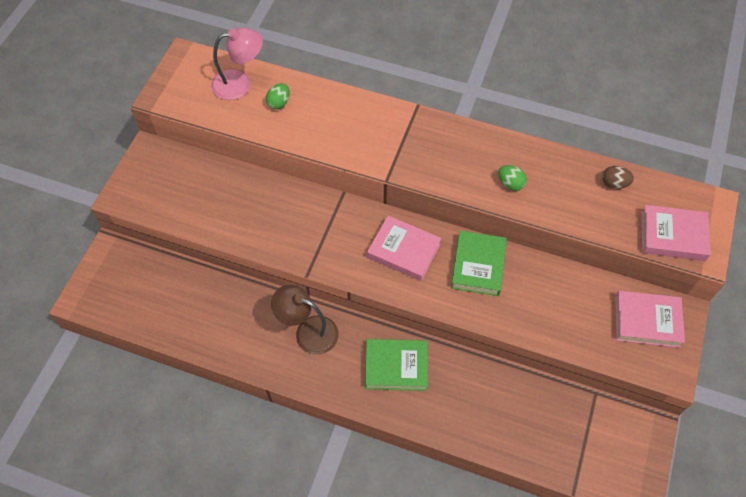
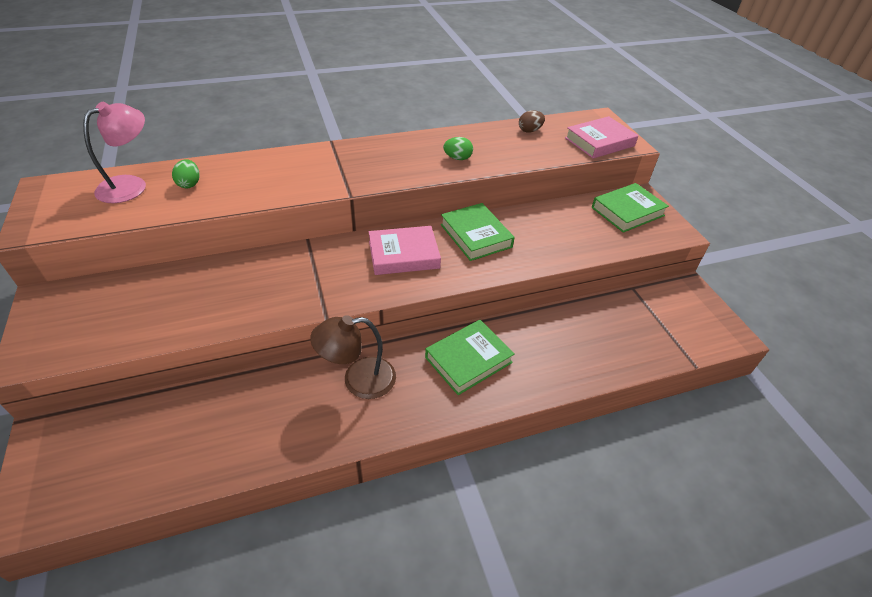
camera: 40 degrees left, 15 degrees down
pink book [615,291,685,348] -> green book [592,183,669,233]

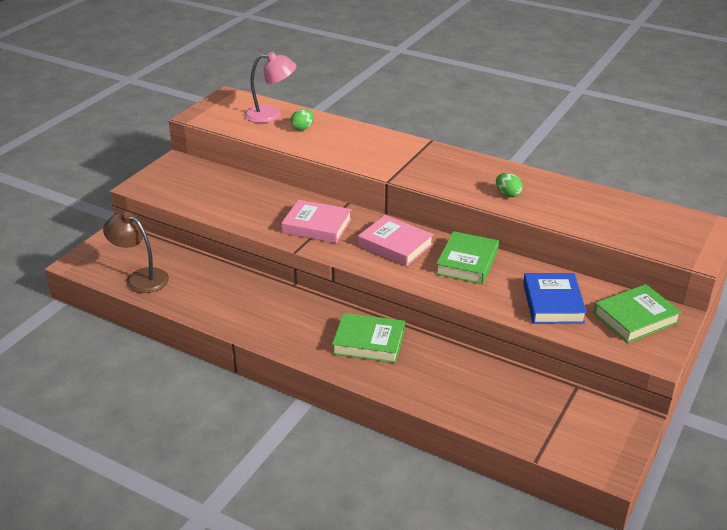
camera: 50 degrees right, 10 degrees down
brown lamp [310,315,396,399] -> brown lamp moved to [103,212,169,293]
brown egg [519,110,545,133] -> none
pink book [565,116,638,159] -> pink book moved to [282,200,352,243]
green book [592,183,669,233] -> green book turned 45 degrees counterclockwise [594,284,682,343]
none -> blue book [523,273,587,324]

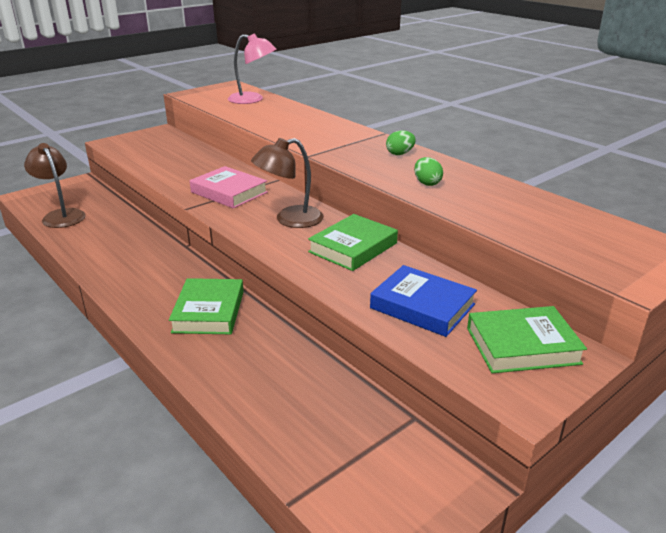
camera: 20 degrees right, 5 degrees down
green egg [290,109,314,131] -> green egg moved to [386,130,416,155]
green book [332,313,405,363] -> green book turned 60 degrees clockwise [169,278,244,334]
pink book [358,215,434,266] -> brown lamp [251,138,324,228]
blue book [523,273,587,324] -> blue book turned 75 degrees counterclockwise [370,265,477,337]

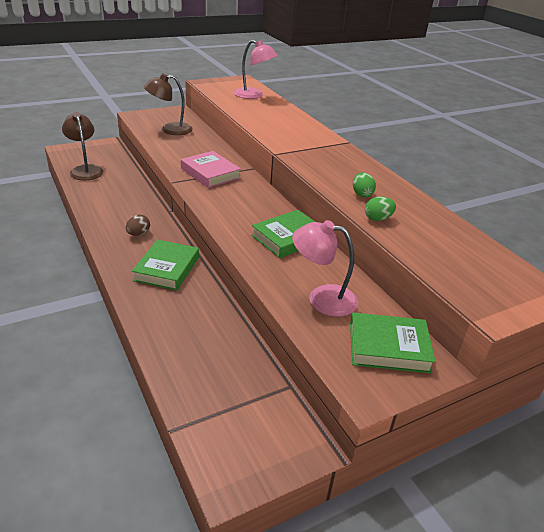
camera: 10 degrees right, 5 degrees up
brown lamp [251,138,324,228] -> brown lamp moved to [144,73,193,135]
blue book [370,265,477,337] -> pink lamp [292,220,358,317]
green egg [386,130,416,155] -> green egg moved to [365,197,396,221]
none -> brown egg [126,215,150,236]

